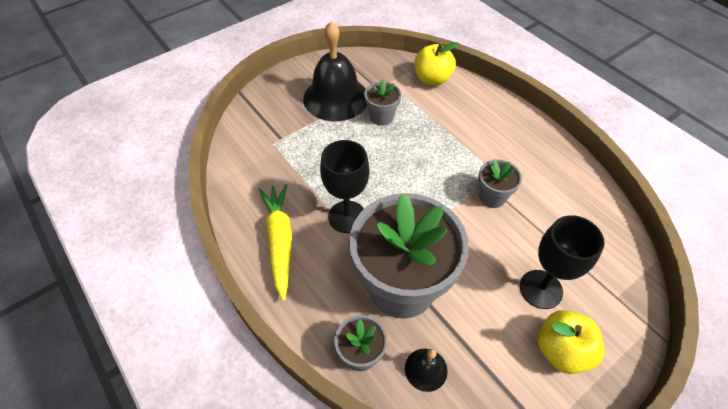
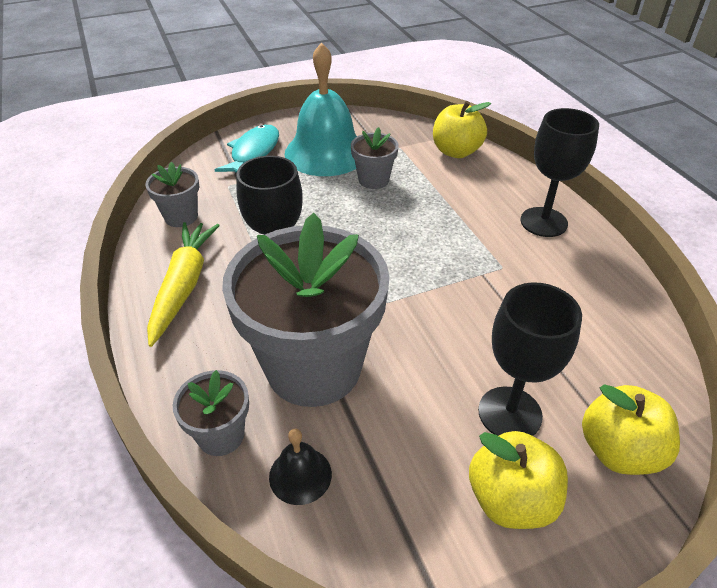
camera: 15 degrees right, 10 degrees down
black bell [303,21,367,121] -> turquoise bell [285,42,357,176]
grey flower pot [478,159,522,208] -> grey flower pot moved to [145,162,199,227]
none -> turquoise fish [215,125,279,173]
none -> black goblet [520,108,599,237]
none -> yellow apple [582,384,680,475]

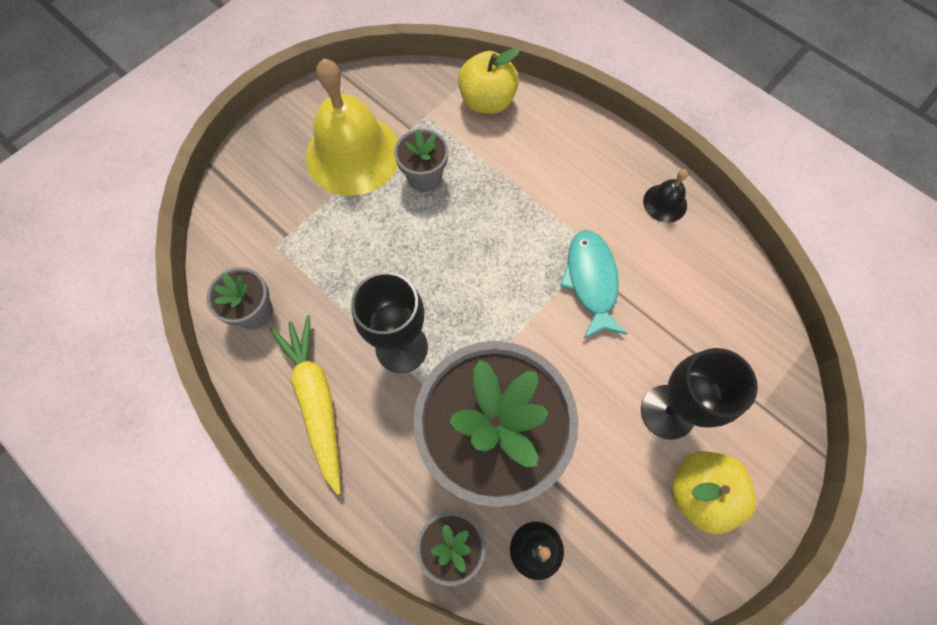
camera: 25 degrees left, 25 degrees up
turquoise fish [215,125,279,173] -> turquoise fish moved to [560,230,627,339]
turquoise bell [285,42,357,176] -> yellow bell [306,59,398,196]
black goblet [520,108,599,237] -> none
yellow apple [582,384,680,475] -> none
none -> black bell [643,169,688,223]

